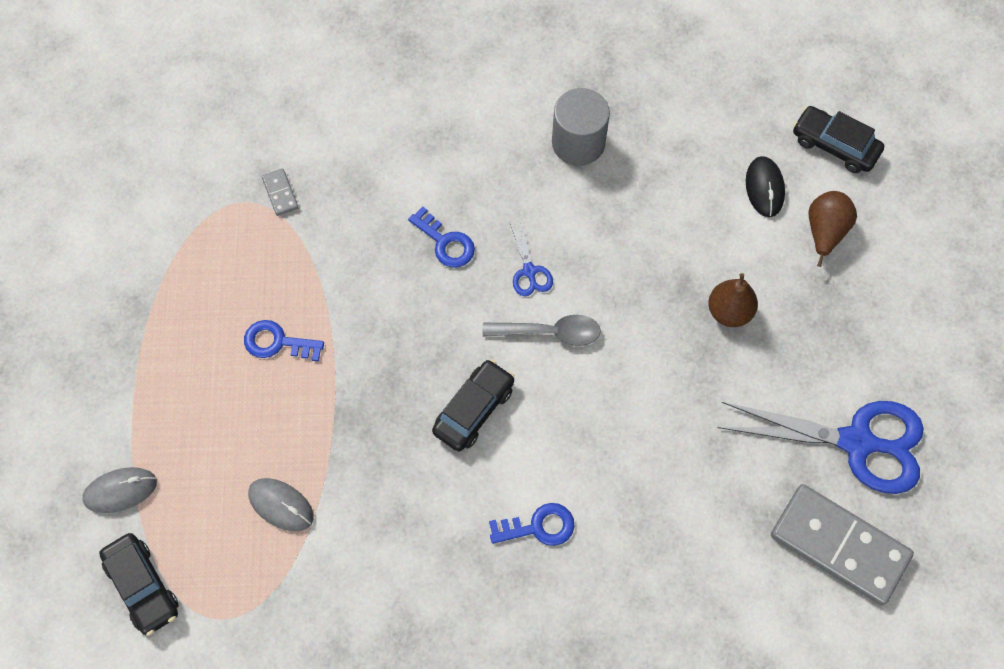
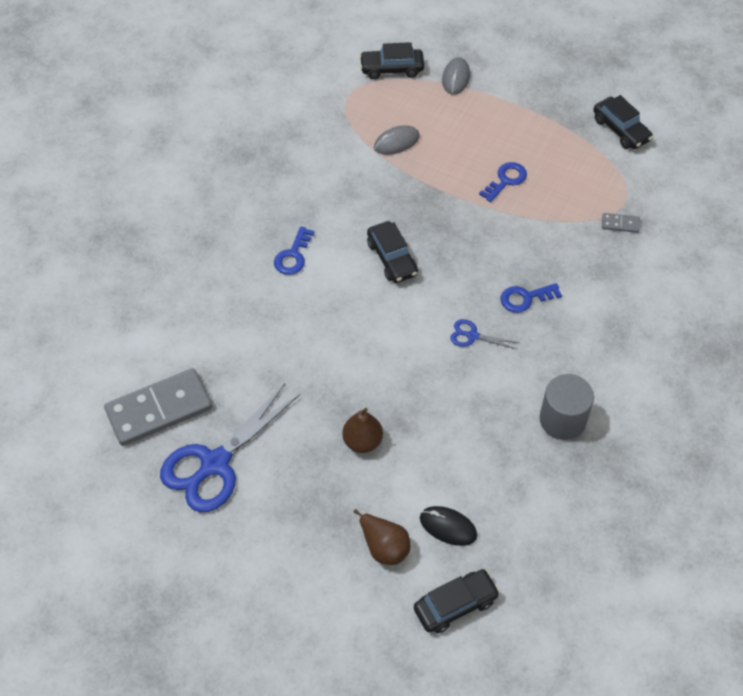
camera: 120 degrees right, 10 degrees down
grey spoon [483,315,601,346] -> none
none -> black car [593,95,653,149]

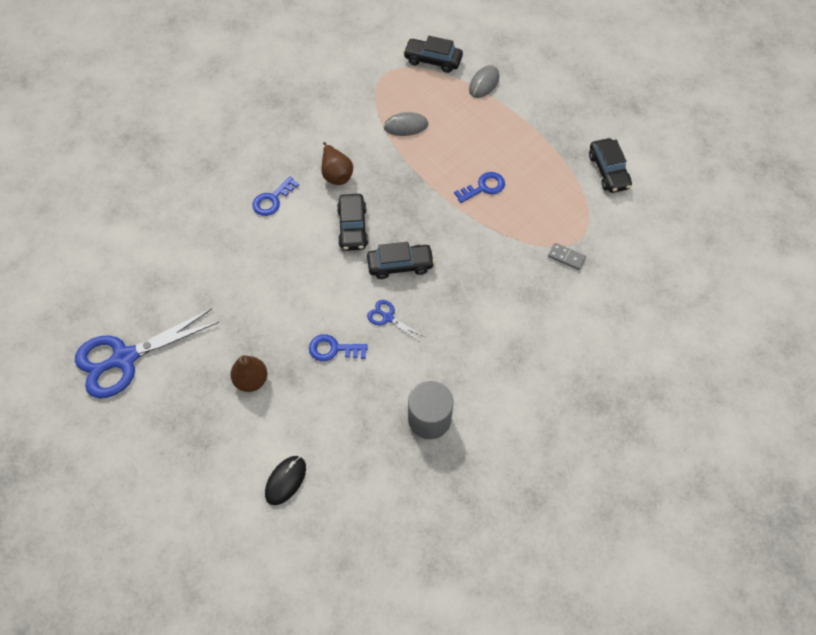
camera: 20 degrees right, 5 degrees up
grey domino [104,368,212,446] -> none
brown pear [354,509,410,565] -> brown pear moved to [322,142,353,185]
black car [414,569,500,633] -> black car moved to [367,242,435,279]
black mouse [420,506,477,546] -> black mouse turned 75 degrees clockwise [265,456,306,505]
blue key [500,283,562,313] -> blue key moved to [309,334,368,361]

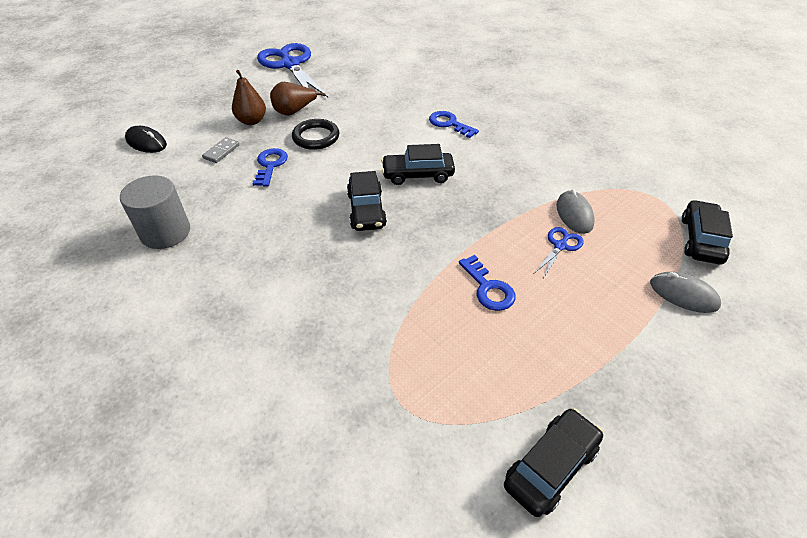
camera: 90 degrees right, 15 degrees down
brown pear [322,142,353,185] -> brown pear moved to [270,82,325,116]
blue scissors [367,300,425,342] -> blue scissors moved to [534,227,583,278]
grey domino [548,243,586,270] -> grey domino moved to [202,137,240,163]
black car [589,138,632,193] -> black car turned 150 degrees clockwise [504,408,603,517]
none -> black ring [292,119,340,150]

